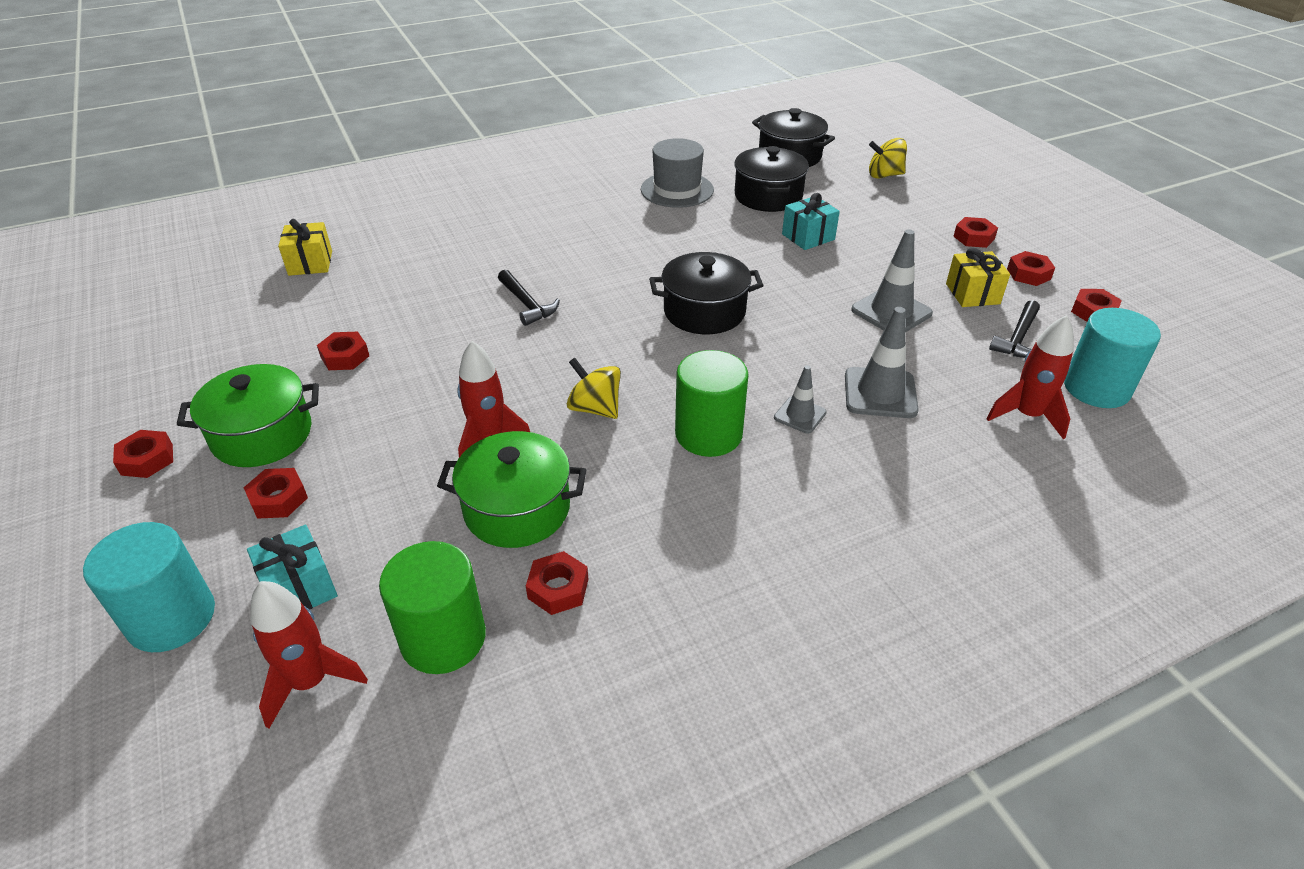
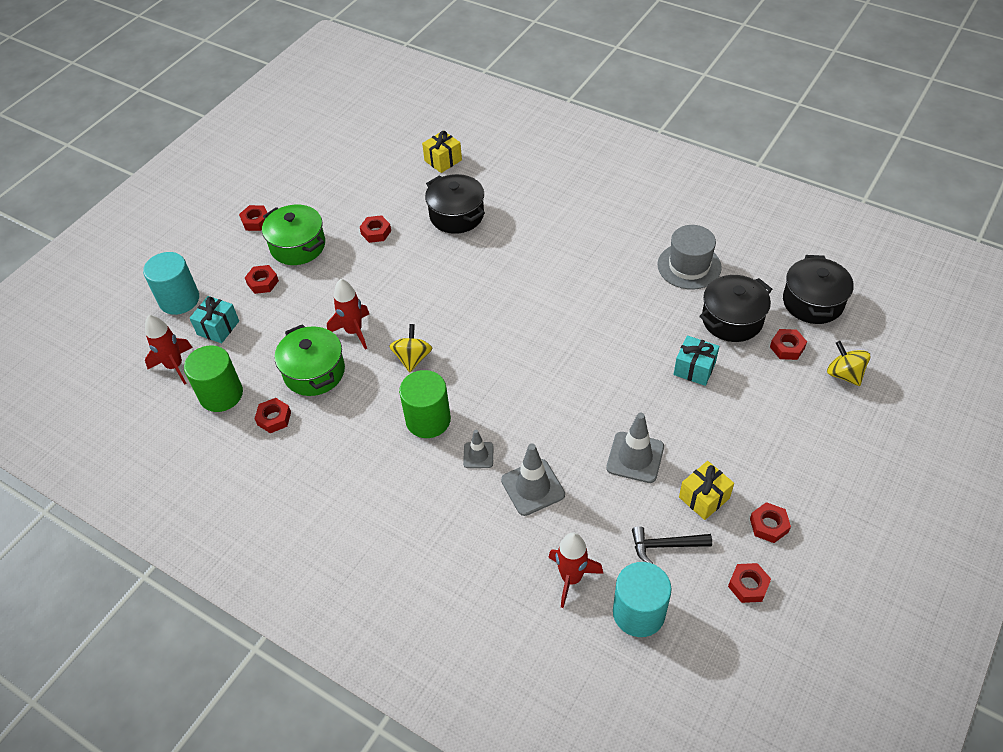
camera: 60 degrees right, 10 degrees up
black hammer [498,270,560,326] -> none
black pot [649,252,764,334] -> black pot moved to [425,174,485,234]
red nut [953,217,998,248] -> red nut moved to [770,329,807,360]

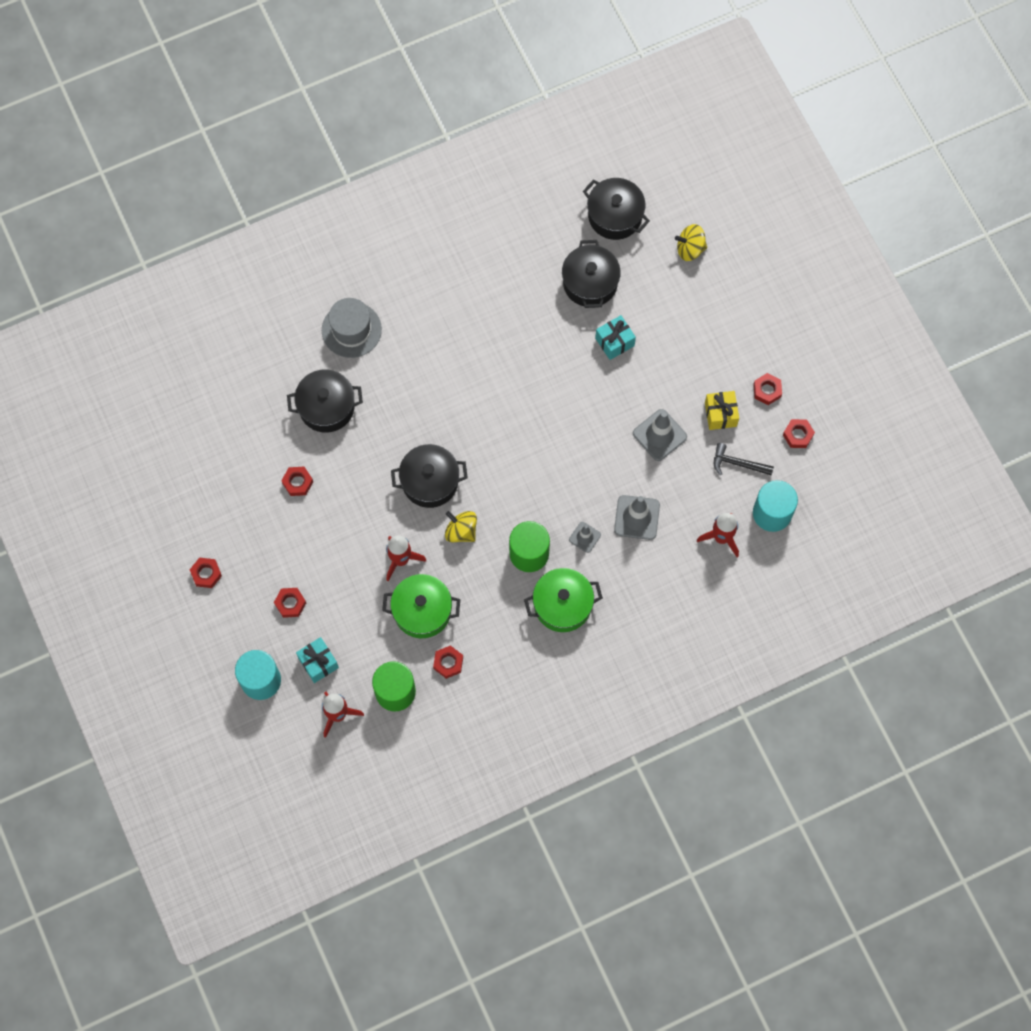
camera: 60 degrees left, 20 degrees up
green pot [262,205,325,265] -> green pot moved to [524,568,603,632]
yellow gift [422,131,462,173] -> none
black hammer [632,526,712,564] -> black hammer turned 75 degrees clockwise [714,443,774,476]
grey hat [658,225,722,290] -> grey hat moved to [322,298,382,358]
red nut [770,329,807,360] -> none
none -> black pot [391,444,468,508]

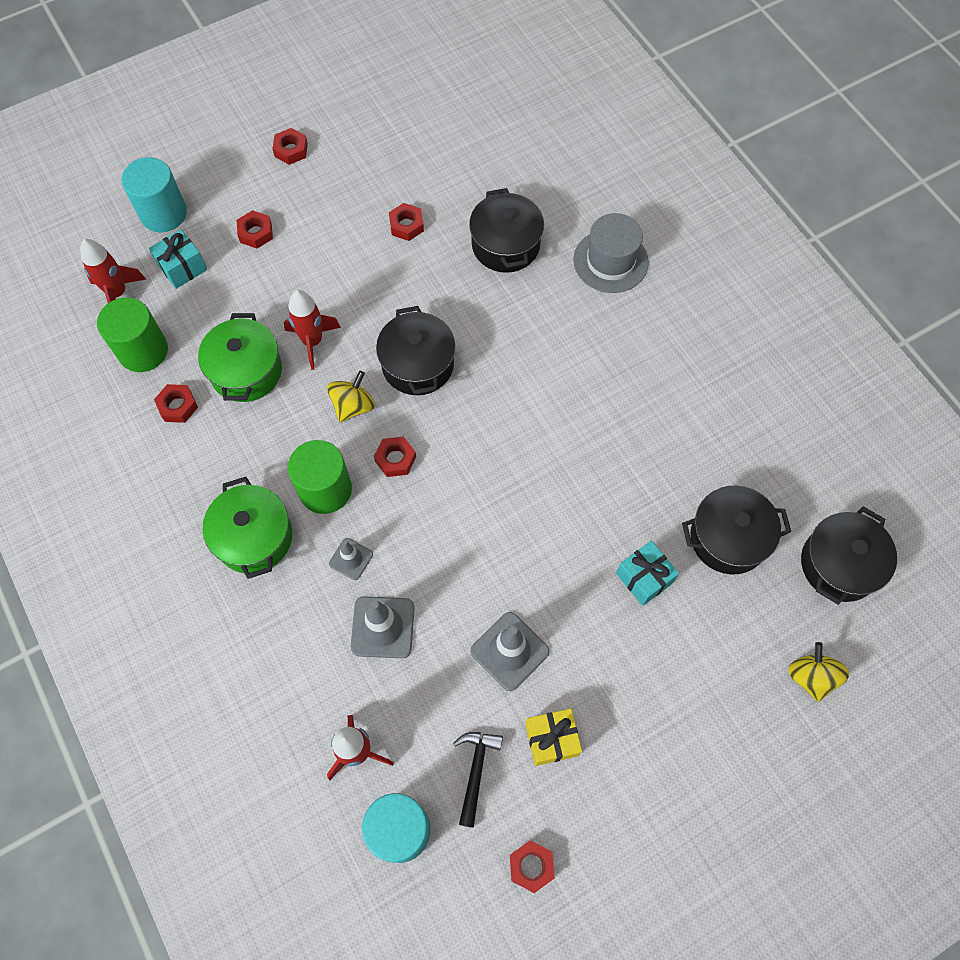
camera: 85 degrees right, 5 degrees down
red nut [753,373,782,405] -> red nut moved to [374,437,416,477]

